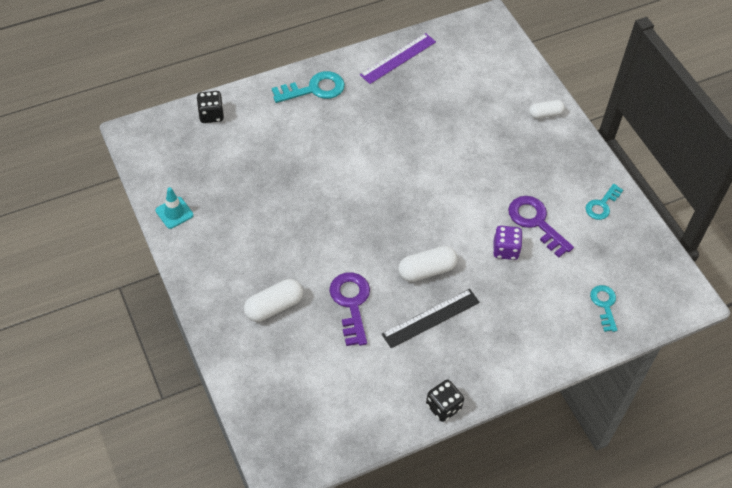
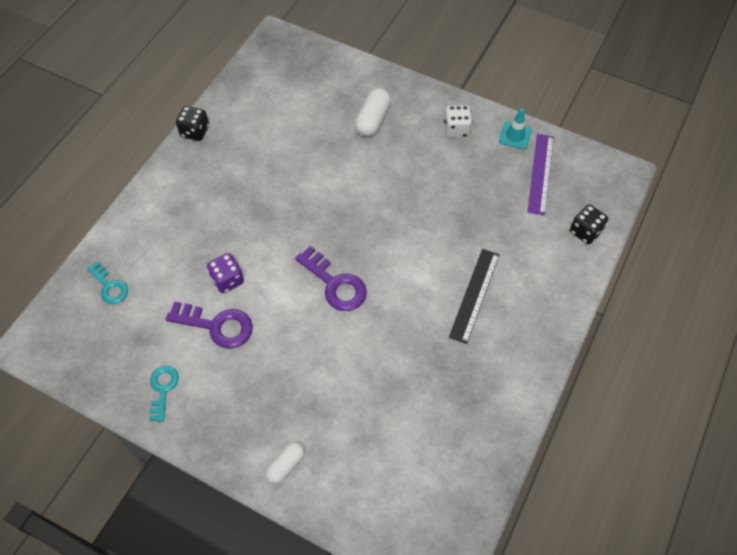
camera: 145 degrees right, 5 degrees up
turquoise key [272,71,345,103] -> none
purple key [329,272,370,346] -> purple key moved to [295,246,367,311]
purple ruler [360,33,436,84] -> purple ruler moved to [527,134,554,215]
black ruler [382,289,480,348] -> black ruler moved to [449,249,500,344]
white capsule [398,246,458,282] -> none
none -> white dice [444,105,472,137]

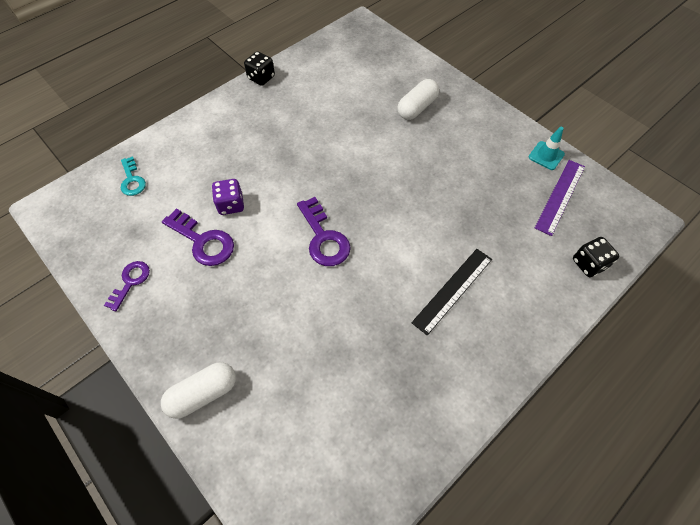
camera: 20 degrees right, 0 degrees up
turquoise key [149,366,179,422] -> purple key [104,261,150,311]
white capsule [266,442,305,484] -> white capsule [161,362,236,419], size x1.52
white dice [444,105,472,137] -> none

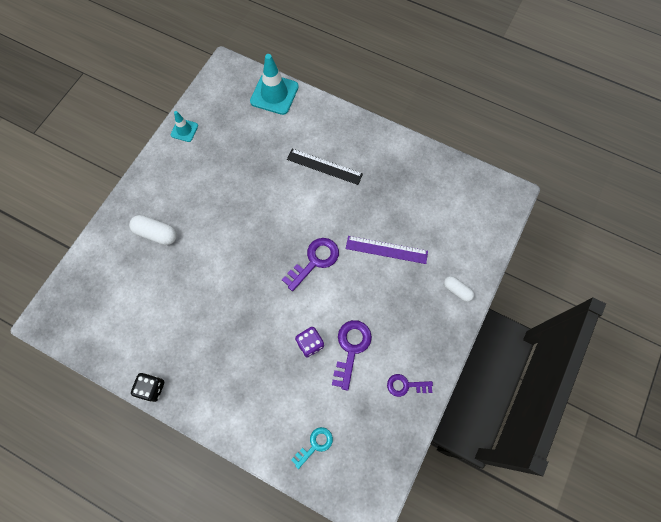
camera: 110 degrees left, 10 degrees up
white capsule [161,362,236,419] -> white capsule [444,276,474,302], size x0.66
purple ruler [535,160,585,236] -> purple ruler moved to [346,236,428,264]
black dice [573,237,619,277] -> turquoise traffic cone [250,54,299,115]

